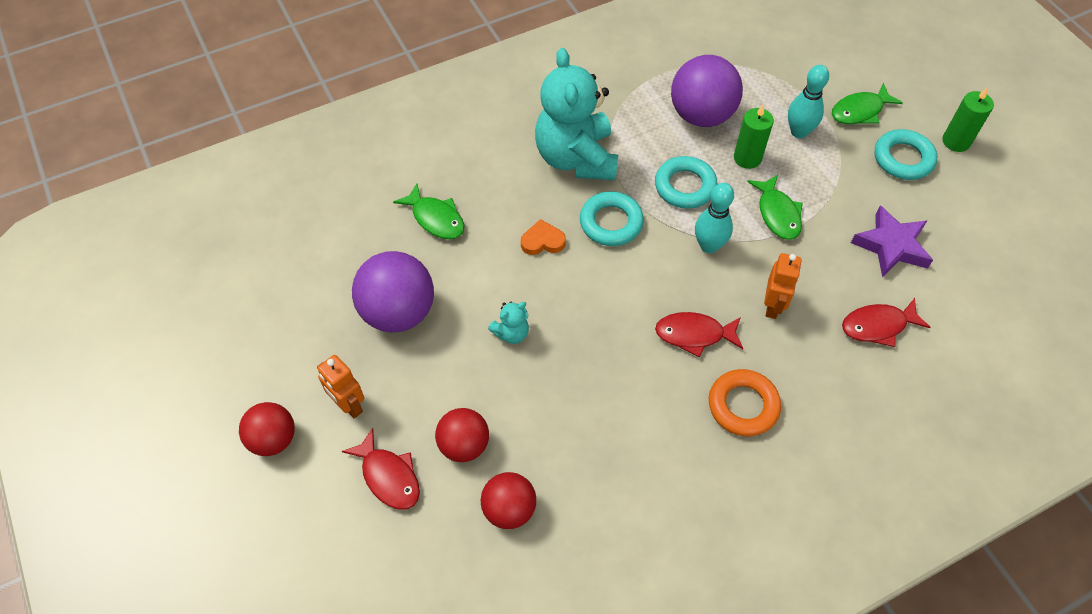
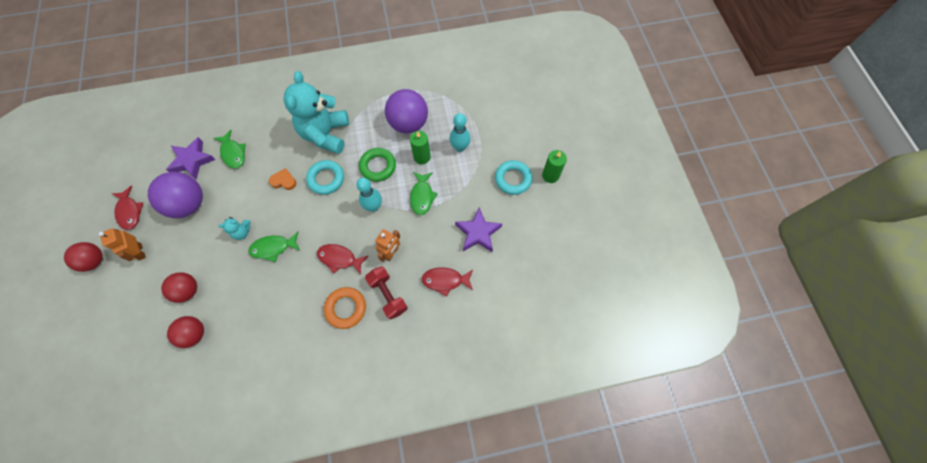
camera: 15 degrees right, 10 degrees up
red fish [342,428,420,510] -> red fish moved to [112,186,143,230]
turquoise ring [655,156,718,209] -> green ring [359,148,396,182]
green fish [832,83,903,124] -> green fish moved to [248,232,300,262]
none -> purple star [166,137,216,179]
none -> red dumbbell [365,266,407,319]

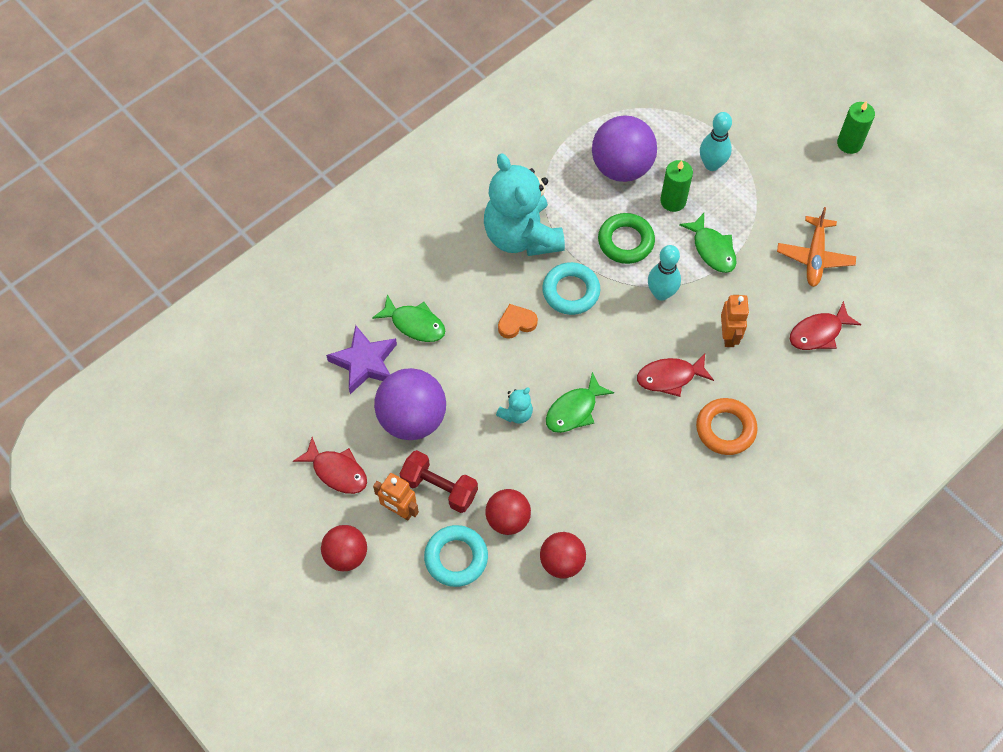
camera: 30 degrees left, 5 degrees down
red dumbbell [365,266,407,319] -> red dumbbell moved to [400,450,478,513]
purple star [455,207,502,252] -> orange plane [777,207,856,287]
turquoise ring [495,160,532,195] -> turquoise ring moved to [424,525,488,587]

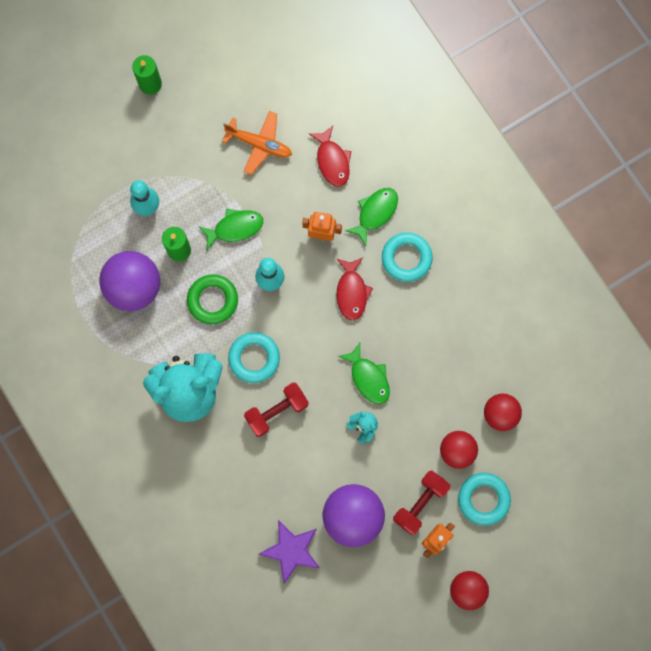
camera: 80 degrees left, 15 degrees up
red fish [293,437,367,494] -> none
green fish [372,294,445,342] -> green fish moved to [345,188,398,246]
orange heart [498,304,538,339] -> red dumbbell [244,383,309,437]
orange ring [696,398,758,455] -> turquoise ring [382,232,433,282]

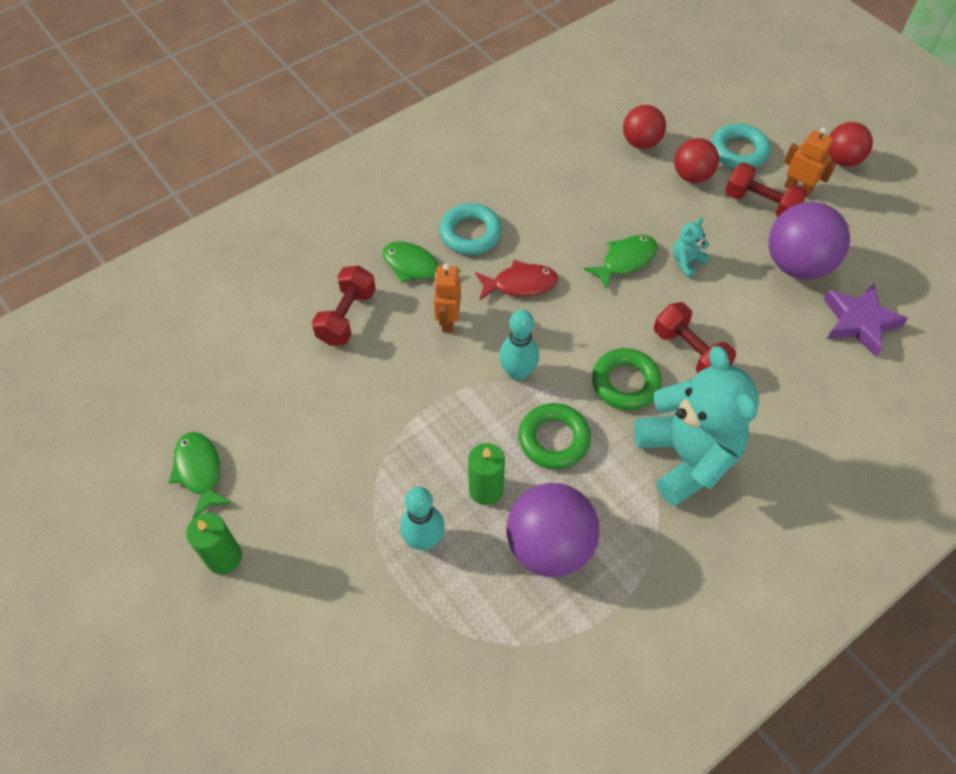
camera: 95 degrees left, 20 degrees down
green fish [199,209,263,250] -> green fish moved to [169,432,232,519]
orange plane [222,111,292,175] -> none
turquoise ring [228,332,280,383] -> green ring [592,348,662,410]
red fish [309,126,351,187] -> red dumbbell [312,265,376,346]

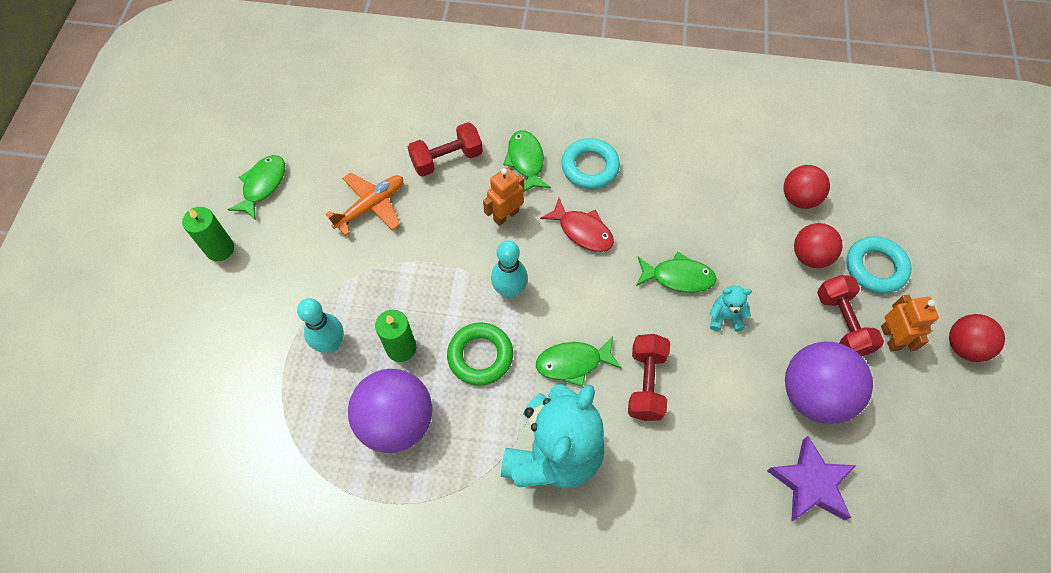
camera: 45 degrees right, 5 degrees up
green ring [592,348,662,410] -> green fish [536,337,621,387]
none -> orange plane [326,173,403,236]

